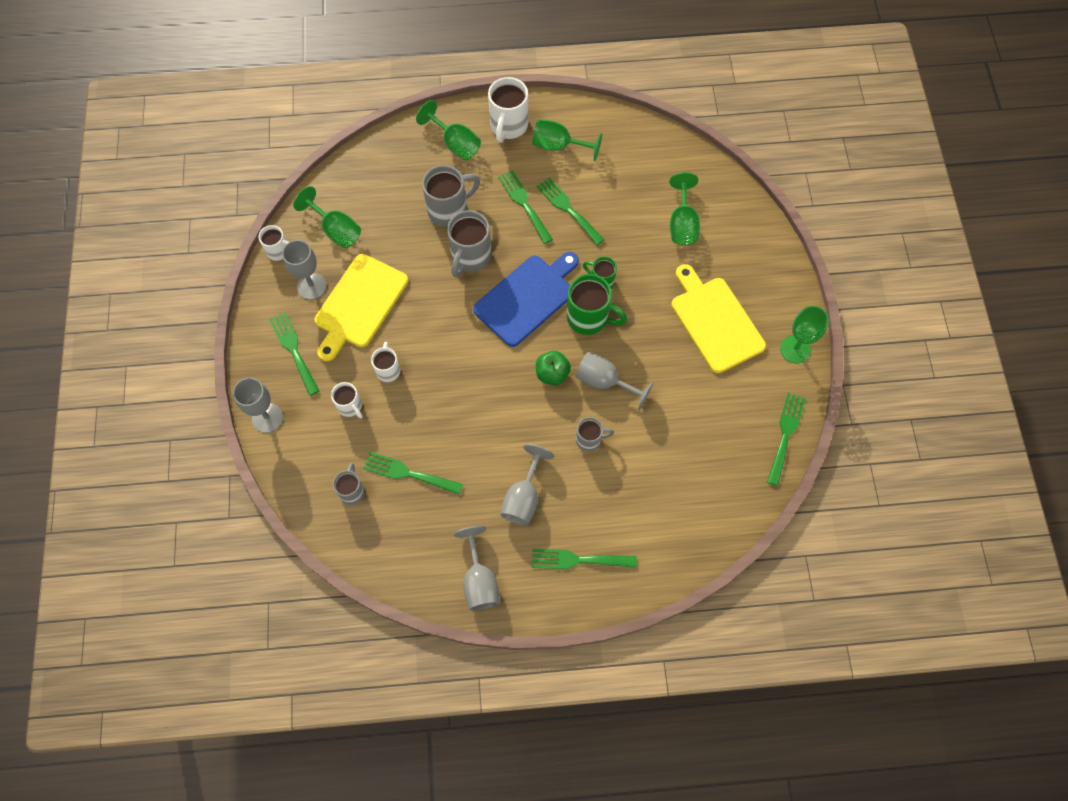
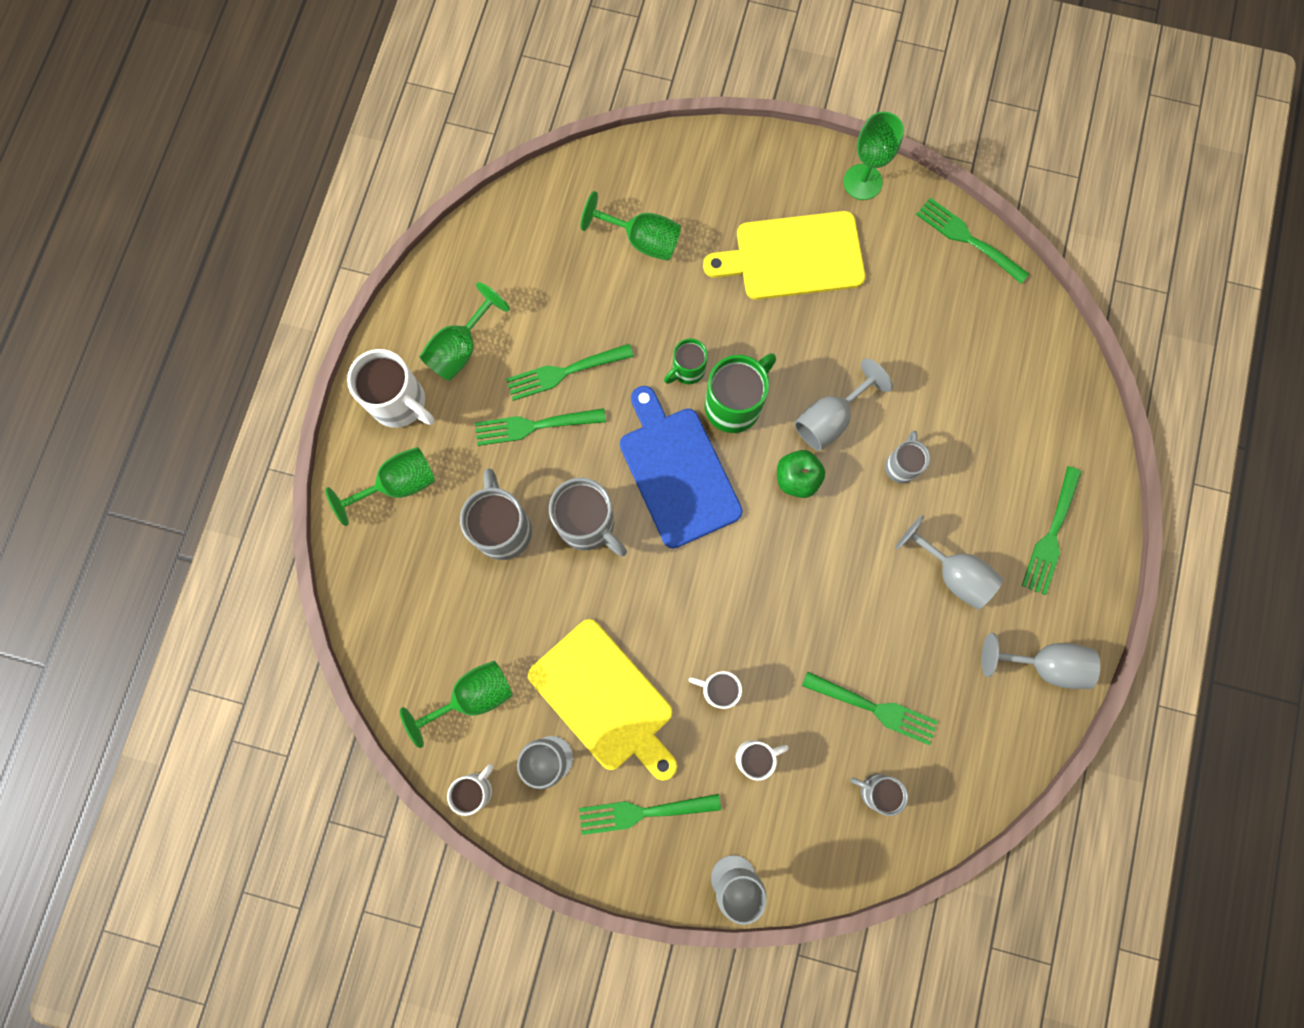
camera: 70 degrees left, 10 degrees up
green fork [363,452,463,495] -> green fork turned 105 degrees counterclockwise [802,672,938,745]

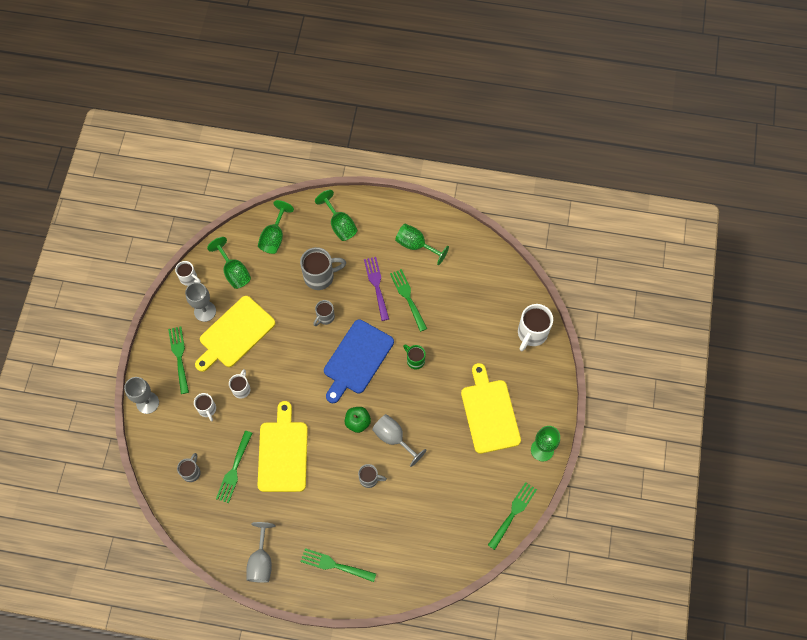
camera: 85 degrees right, 10 degrees down
white mug [347,349,434,428] -> white mug moved to [518,304,553,351]
green fork [475,408,606,446] -> purple fork [364,257,389,321]
grey mug [549,478,627,556] -> grey mug [313,300,335,326], size x0.59
green goblet [581,191,681,261] -> green goblet moved to [258,200,294,254]
blue cutting board [620,386,743,549] -> blue cutting board turned 150 degrees clockwise [324,319,394,403]
green mug [705,353,776,433] -> none
grey goblet [895,515,1003,609] -> none
none -> yellow cutting board [258,401,308,492]

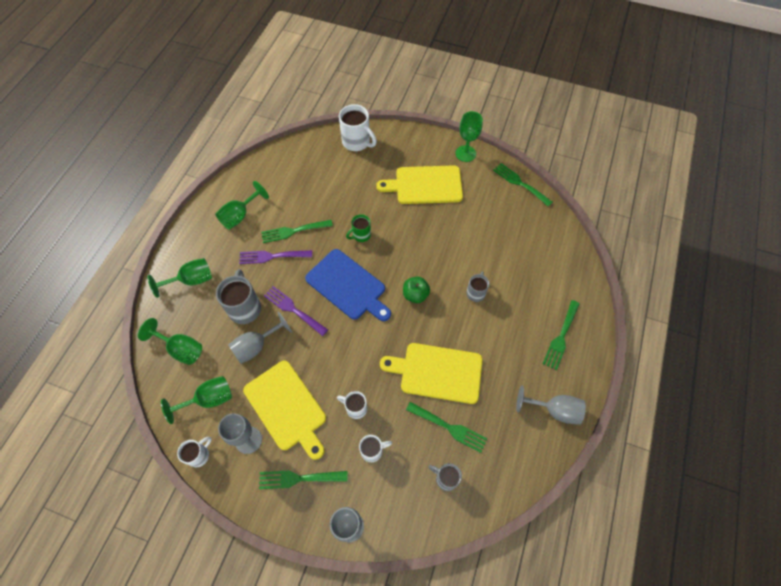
camera: 80 degrees left, 5 degrees down
grey mug [313,300,335,326] -> purple fork [264,286,328,336]
grey goblet [372,414,426,467] -> grey goblet moved to [228,312,292,364]

